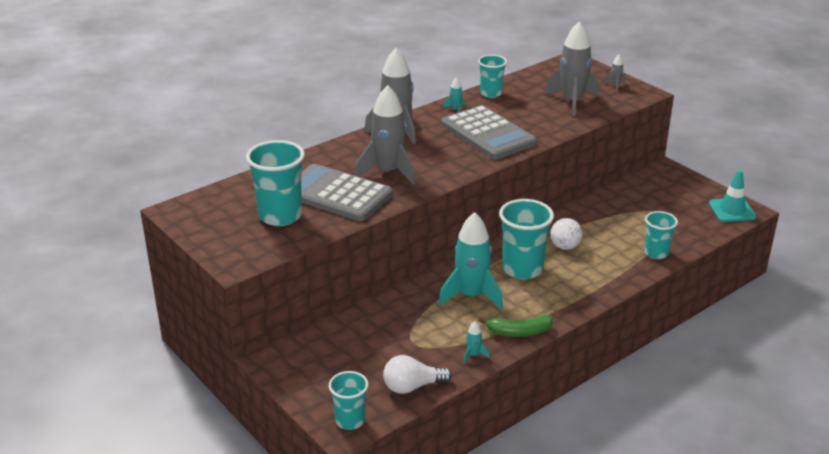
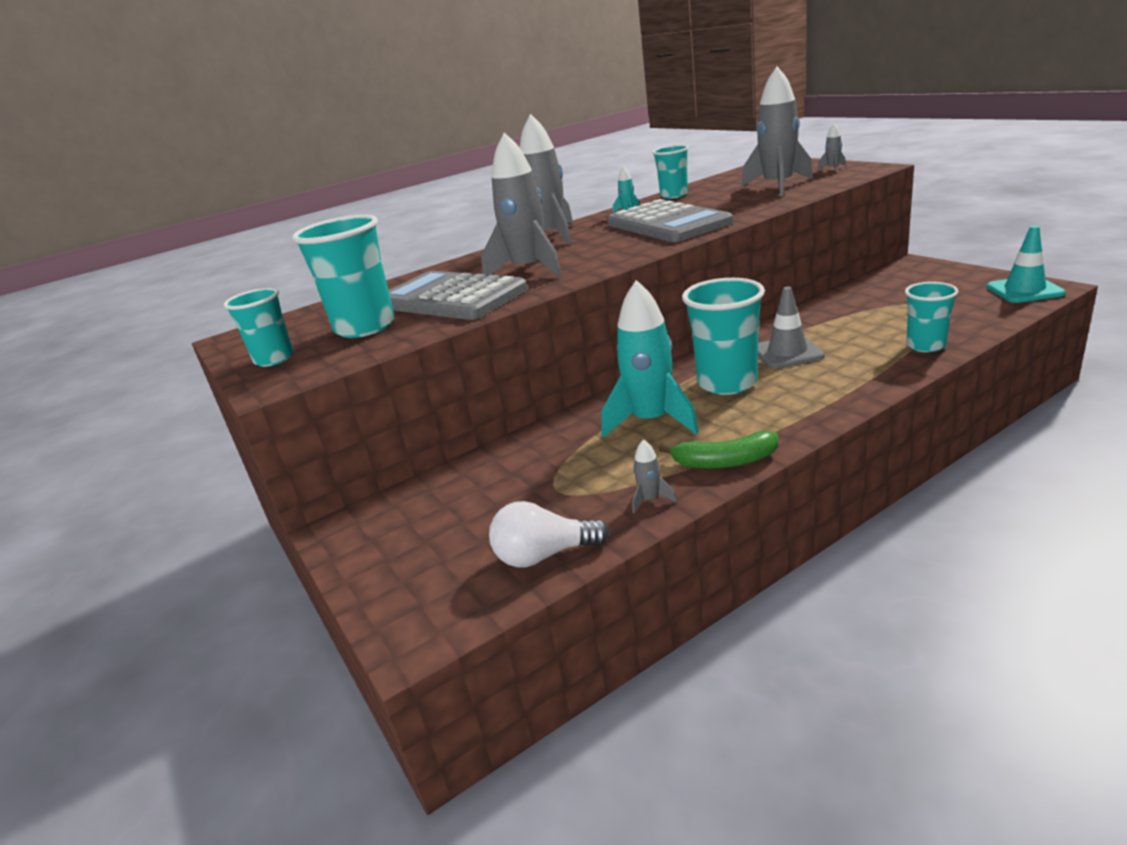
camera: 10 degrees right, 5 degrees down
turquoise cup [329,371,368,430] -> turquoise cup moved to [223,288,294,367]
turquoise rocket [463,321,489,363] -> grey rocket [632,439,676,513]
white ball [550,218,583,250] -> grey traffic cone [758,287,825,368]

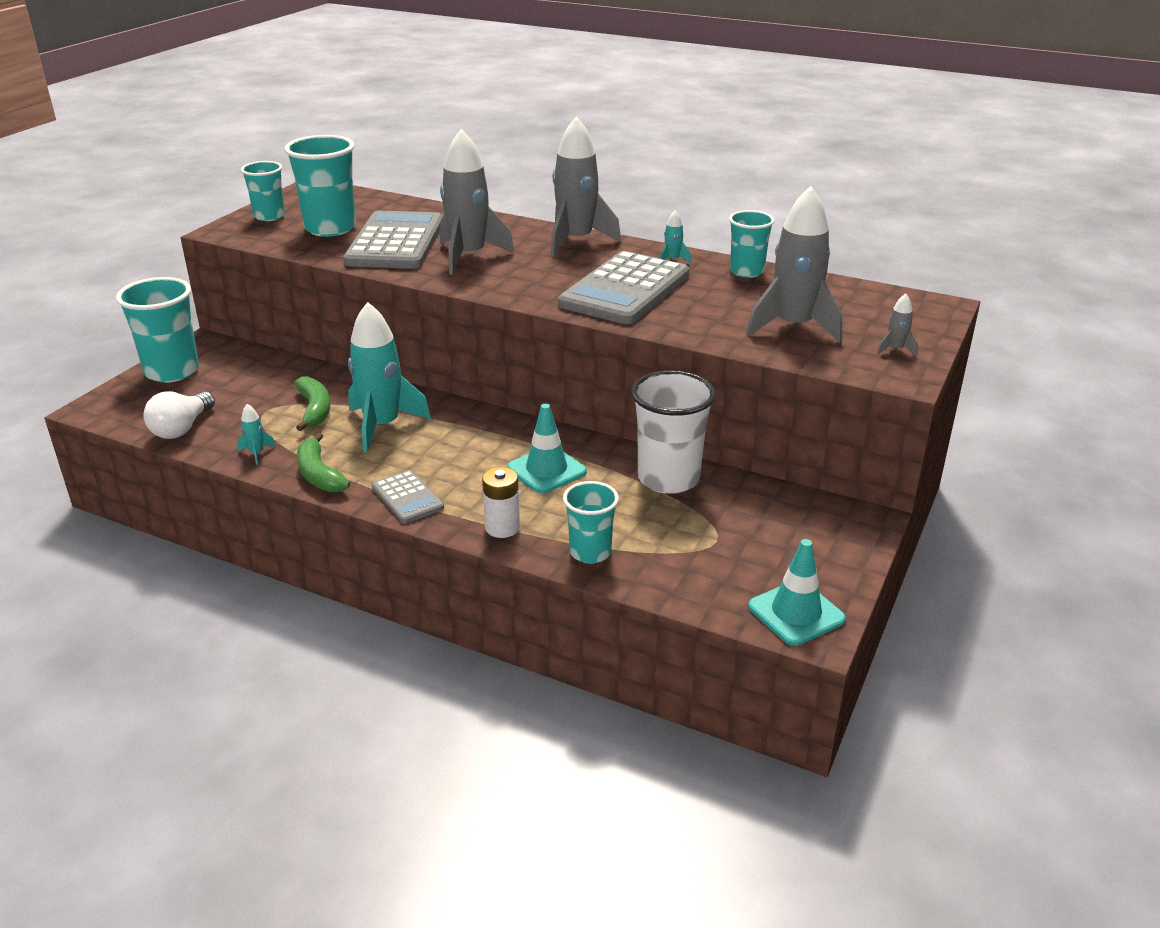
camera: 55 degrees right, 5 degrees up
white light bulb [489,501,610,568] -> white light bulb turned 120 degrees counterclockwise [144,391,215,439]
grey rocket [632,439,676,513] -> turquoise rocket [237,404,276,465]
turquoise cup [682,278,765,395] -> turquoise cup moved to [116,277,199,383]
grey traffic cone [758,287,825,368] -> turquoise traffic cone [507,404,587,493]
none -> green banana [294,377,330,431]
none -> grey calculator [372,470,444,523]
none -> white battery [482,467,520,538]
none -> white cup [631,370,716,494]

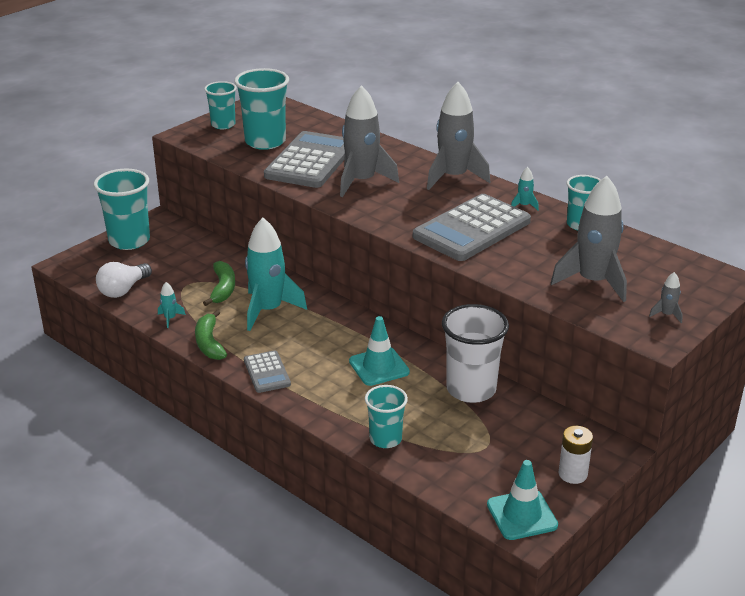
camera: 15 degrees right, 0 degrees up
white battery [482,467,520,538] -> white battery moved to [559,426,593,484]

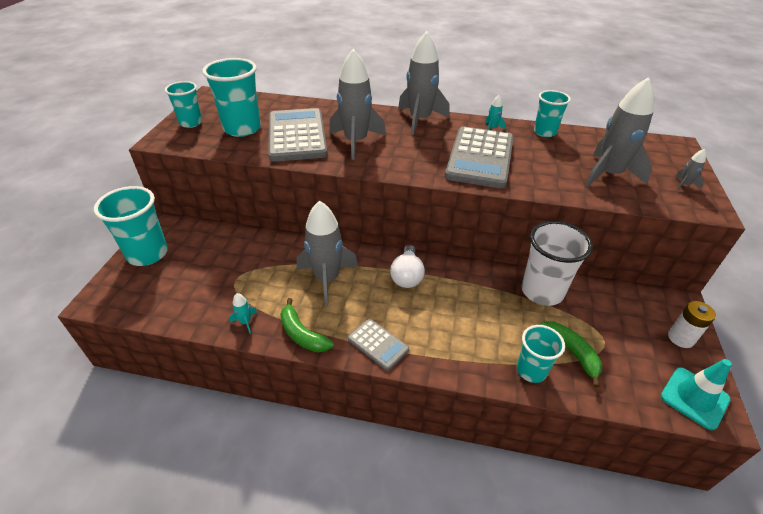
camera: 30 degrees left, 10 degrees up
white light bulb [96,262,152,298] -> white light bulb moved to [390,245,425,288]
green banana [203,261,235,306] -> green banana moved to [539,321,602,388]
turquoise rocket [245,218,307,331] -> grey rocket [297,200,358,307]
turquoise traffic cone [349,316,410,386] -> none

